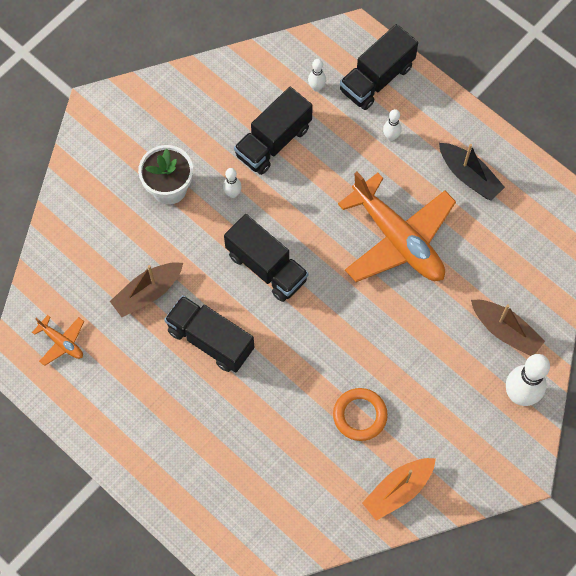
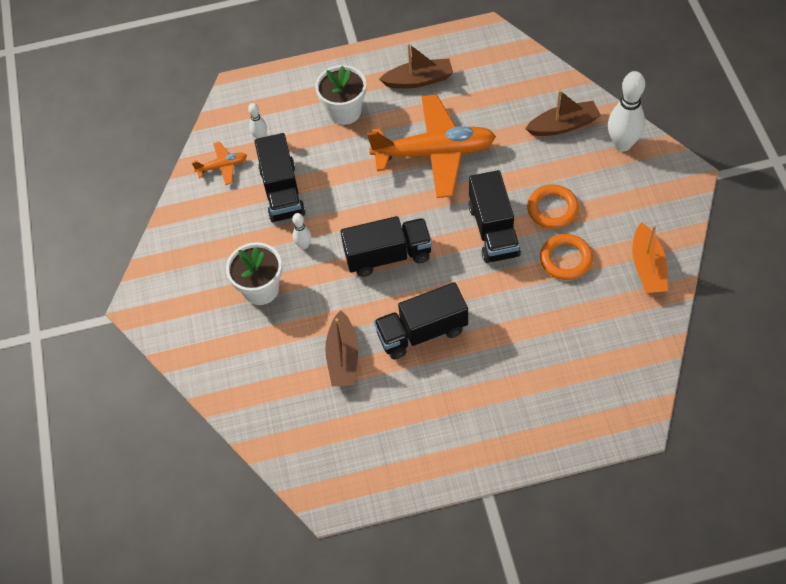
camera: 50 degrees left, 10 degrees down
orange plane [32,315,84,366] -> orange plane moved to [192,141,247,185]
black truck [340,24,418,110] -> black truck moved to [468,170,521,263]
white bowling pin [383,109,402,141] -> white flower pot [315,65,366,125]
black boat [439,143,505,201] -> brown boat [379,43,453,89]
none -> orange ring [527,184,579,229]

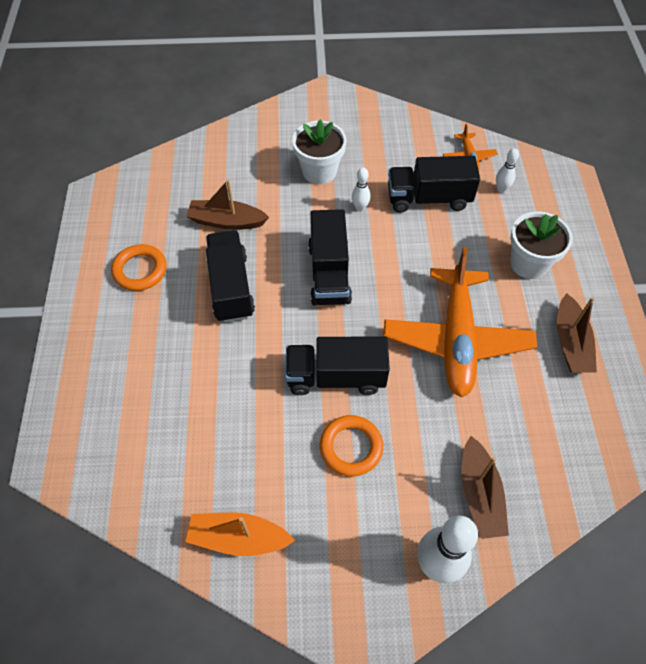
camera: 95 degrees right, 0 degrees up
orange ring [540,234,593,280] -> orange ring moved to [111,244,167,291]

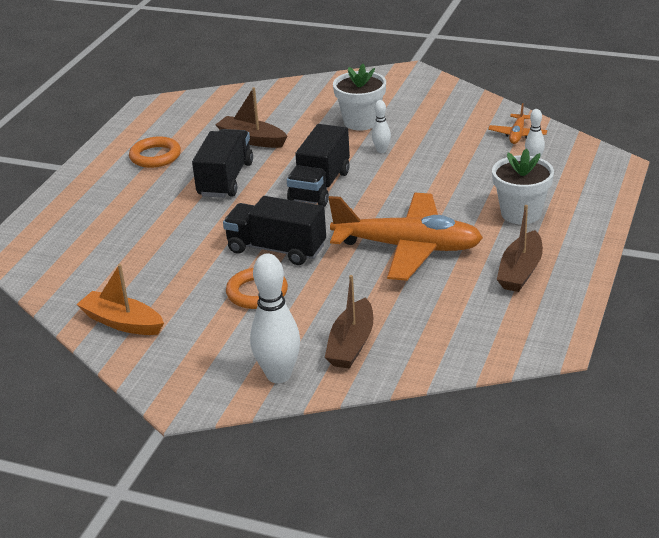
camera: 25 degrees right, 25 degrees down
orange plane [384,247,537,398] -> orange plane turned 105 degrees counterclockwise [329,193,483,281]
black truck [388,156,480,213] -> none

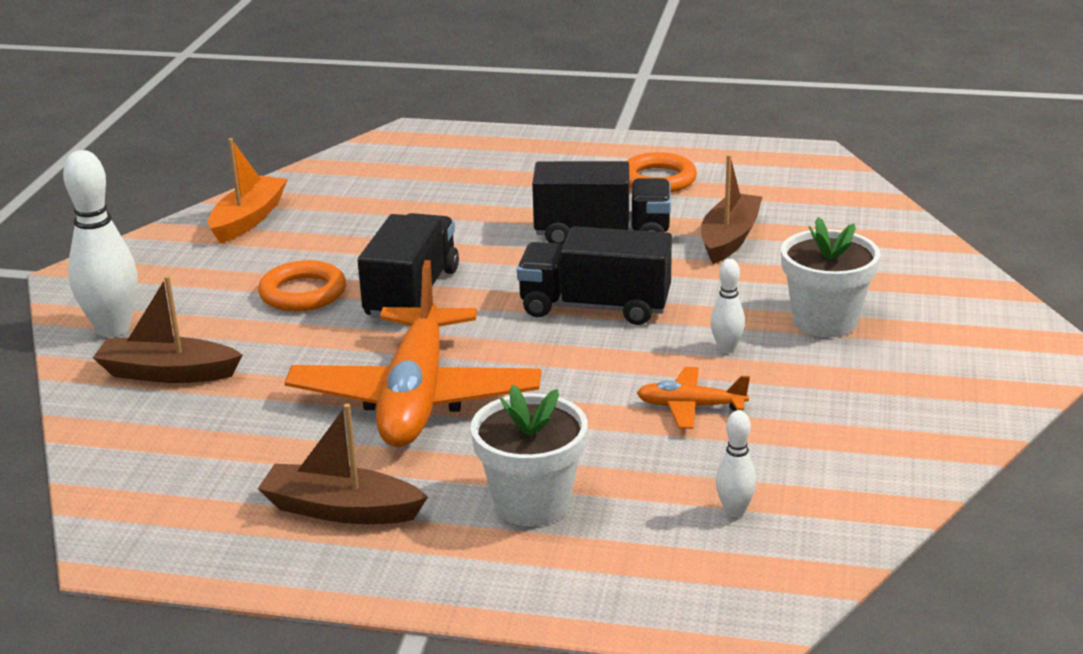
camera: 80 degrees right, 5 degrees down
orange plane [488,103,547,144] -> orange plane moved to [637,367,750,429]

